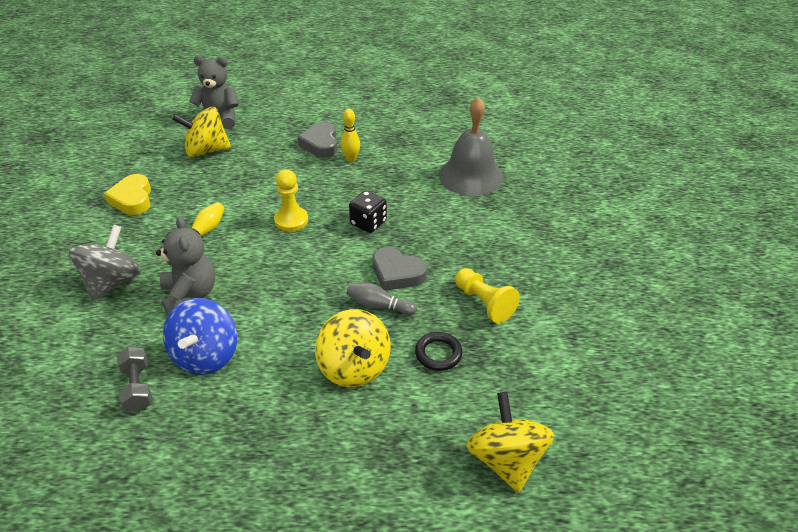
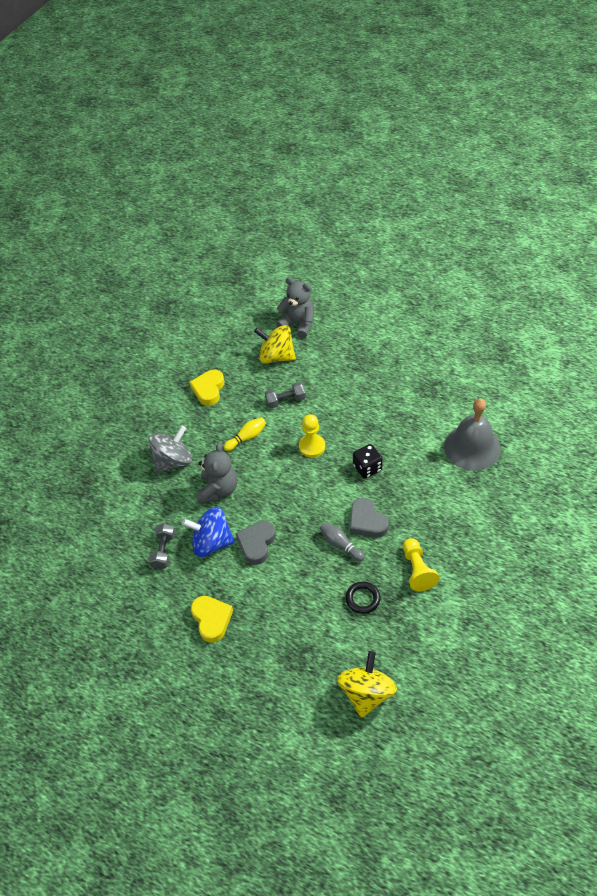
camera: 30 degrees right, 10 degrees up
blue spinning top [163,298,237,374] -> blue spinning top turned 60 degrees clockwise [182,507,235,557]
grey heart [298,122,337,158] -> grey heart moved to [236,521,276,565]
yellow spinning top [315,309,391,387] -> none
yellow bowling pin [341,109,360,162] -> none
none -> yellow heart [191,596,233,643]
none -> grey dumbbell [265,382,306,408]

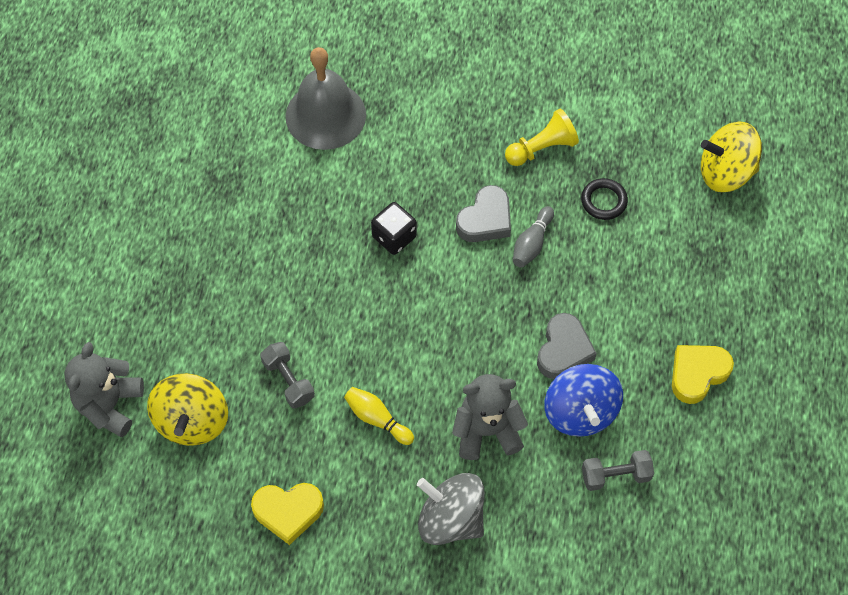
camera: 110 degrees left, 10 degrees up
grey heart [236,521,276,565] -> grey heart turned 75 degrees counterclockwise [537,313,597,379]
yellow pawn [299,414,325,458] -> none

